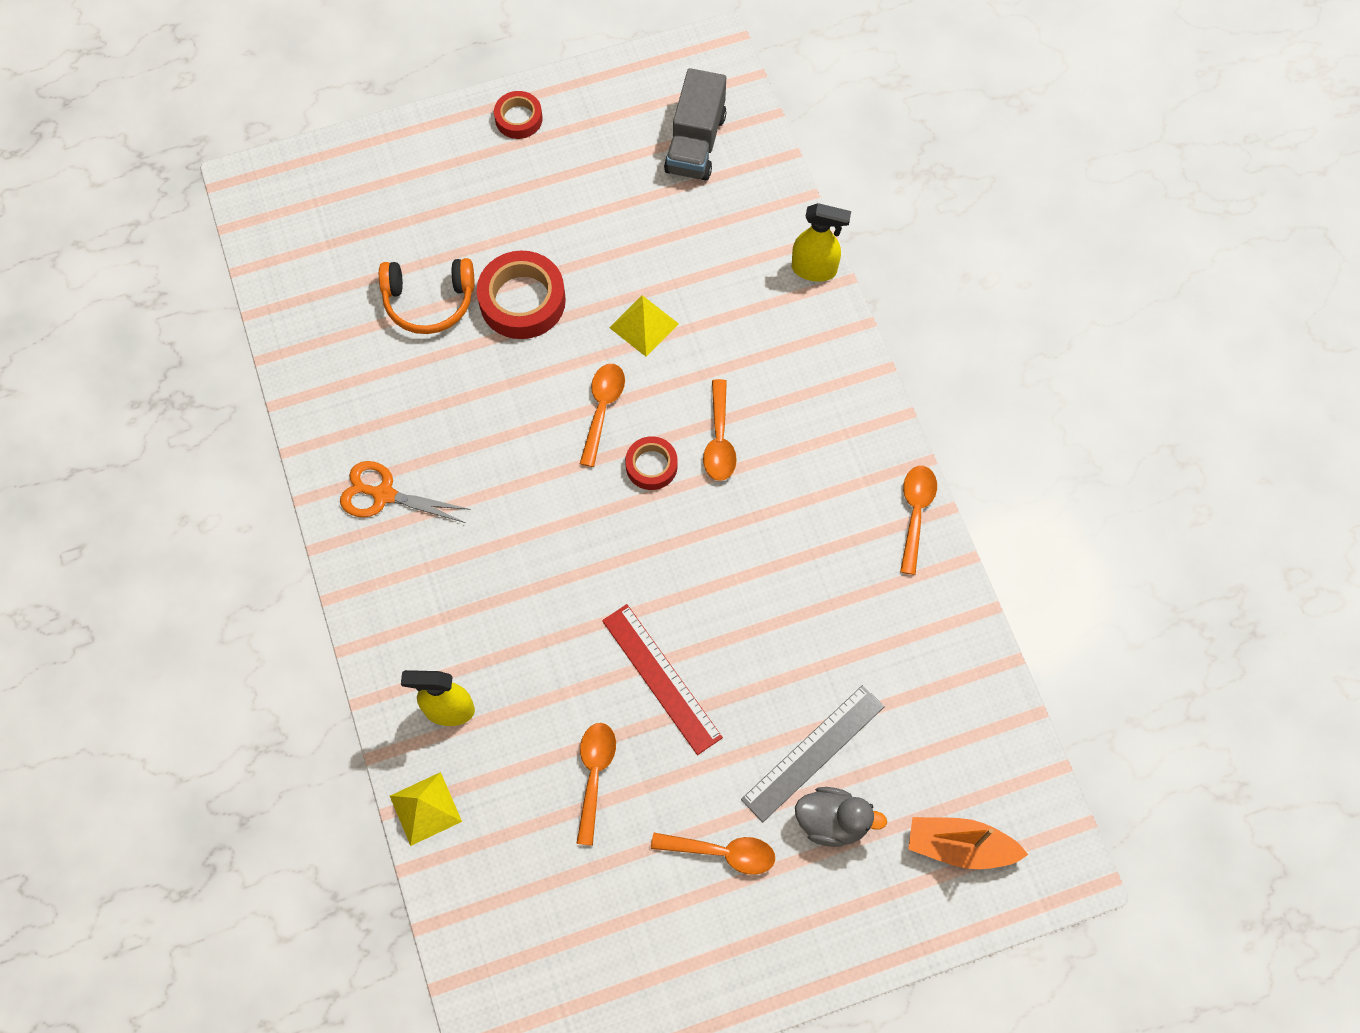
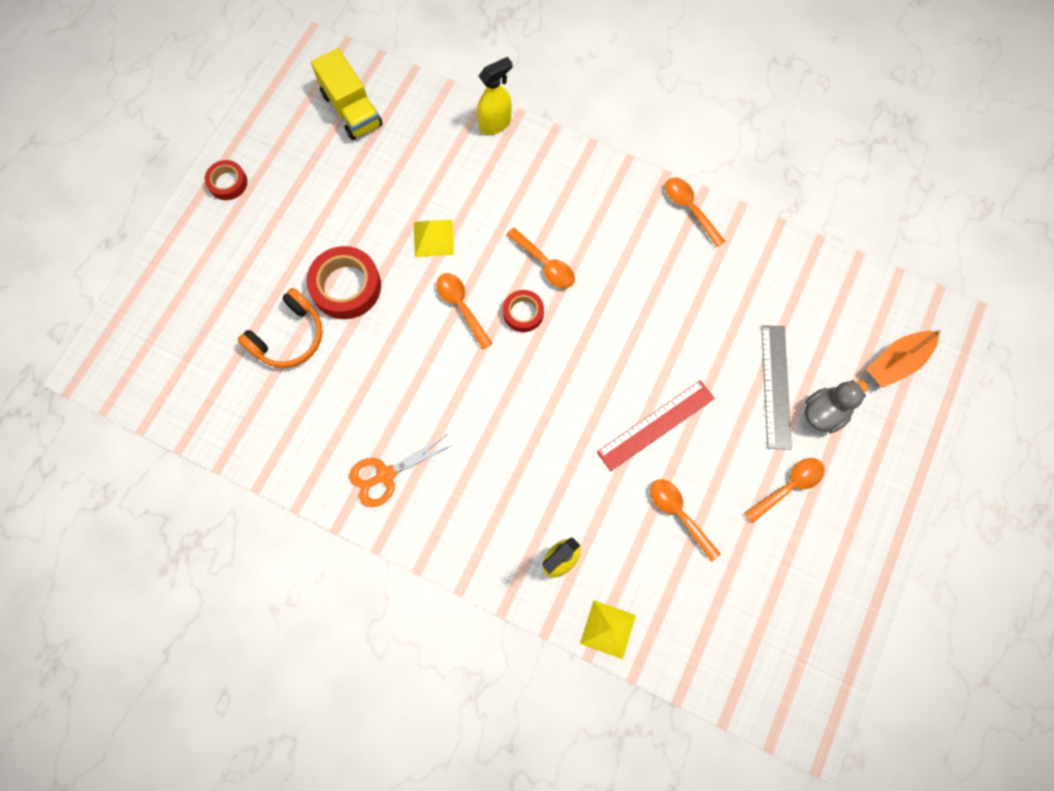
camera: 45 degrees left, 5 degrees up
red ruler [602,604,723,755] -> red ruler turned 45 degrees counterclockwise [597,380,715,471]
grey truck [664,68,726,181] -> yellow truck [311,48,382,140]

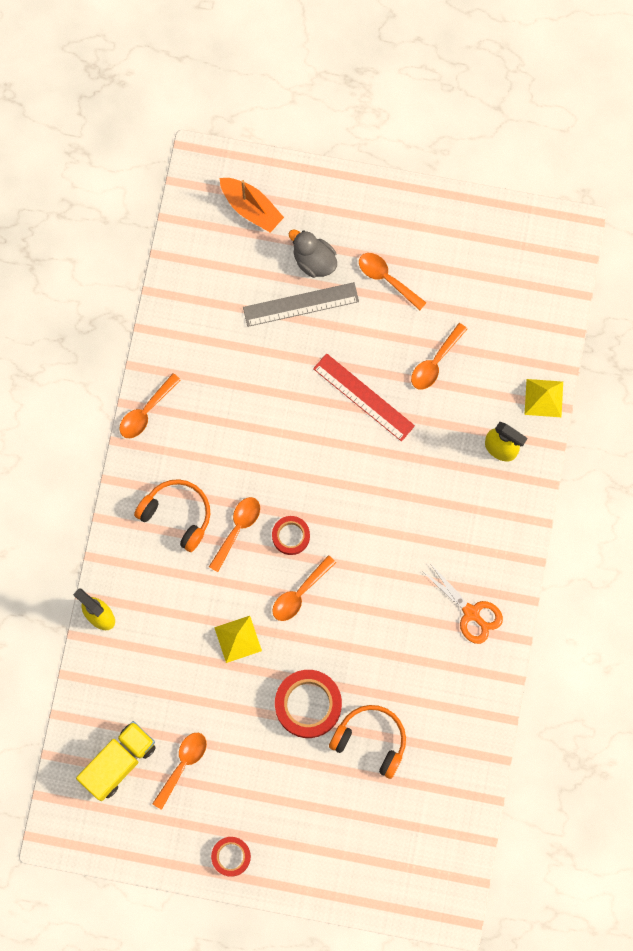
camera: 105 degrees left, 5 degrees up
none -> orange headphones [134,479,210,552]
none -> orange spoon [152,733,207,810]

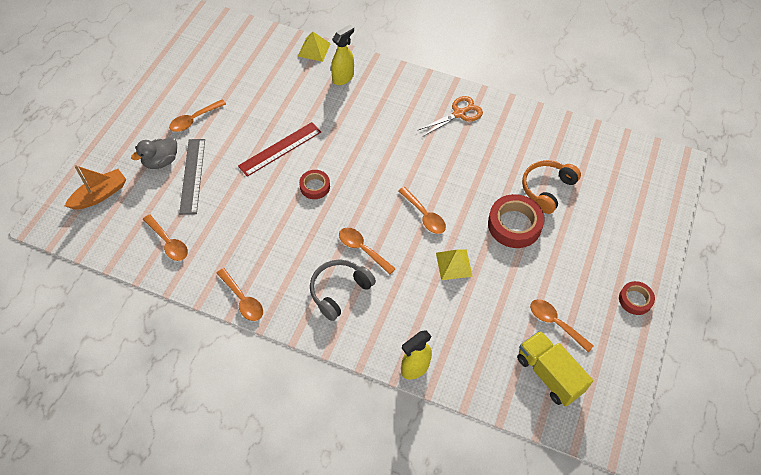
camera: 80 degrees left, 20 degrees down
orange headphones [134,479,210,552] -> grey headphones [310,259,376,321]
red tape [272,516,310,555] -> red tape moved to [299,170,330,199]
orange spoon [411,323,467,389] -> orange spoon moved to [143,214,188,261]

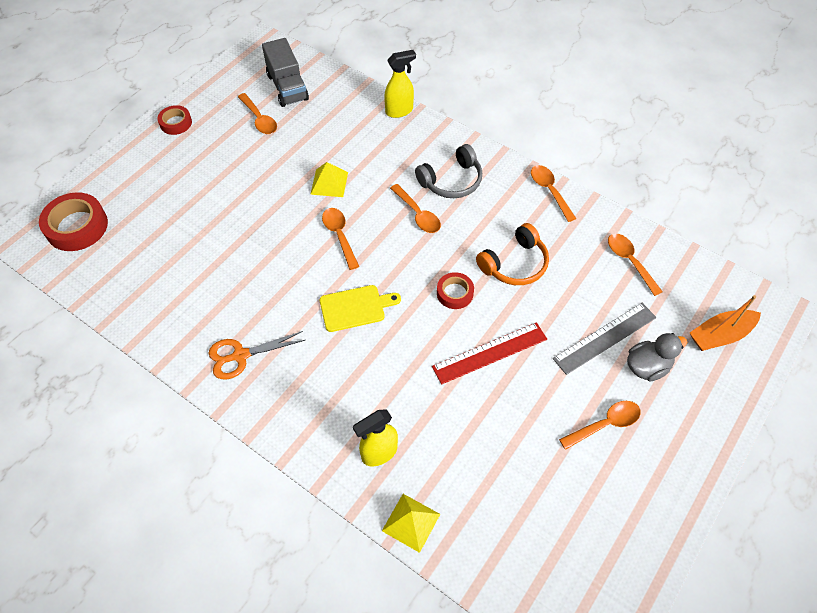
camera: 165 degrees left, 0 degrees up
grey ruler [179,139,205,215] -> grey ruler turned 45 degrees clockwise [553,303,657,375]
red tape [488,194,545,248] -> red tape moved to [39,192,108,251]
yellow truck [517,330,593,407] -> grey truck [262,38,309,107]
orange headphones [522,160,581,214] -> orange headphones moved to [476,223,549,285]
none -> yellow cutting board [320,285,401,332]

